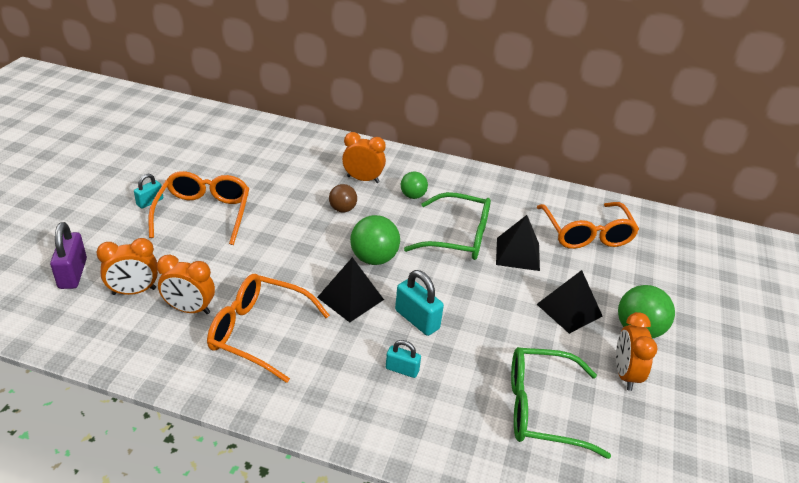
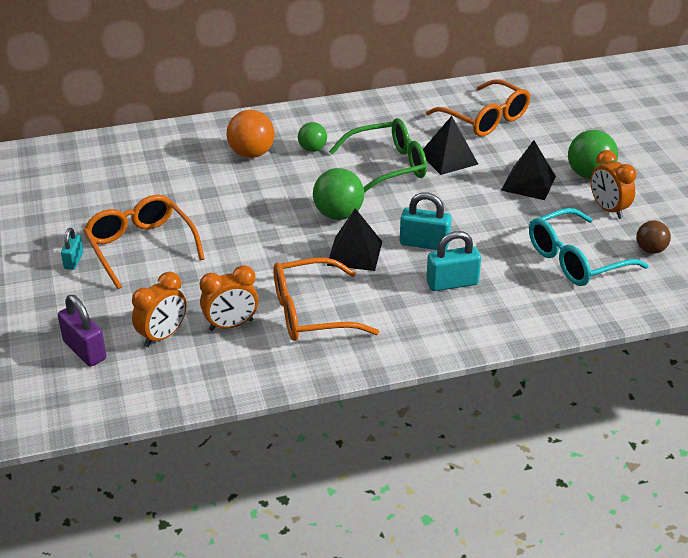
camera: 30 degrees left, 0 degrees up
brown ball [329,184,357,212] -> brown ball moved to [636,220,671,254]
orange clock [342,132,386,183] -> orange ball [227,110,275,158]
turquoise padlock [386,340,421,378] -> turquoise padlock [426,231,481,291], size x1.61
green glasses [511,347,611,459] -> turquoise glasses [529,208,649,286]

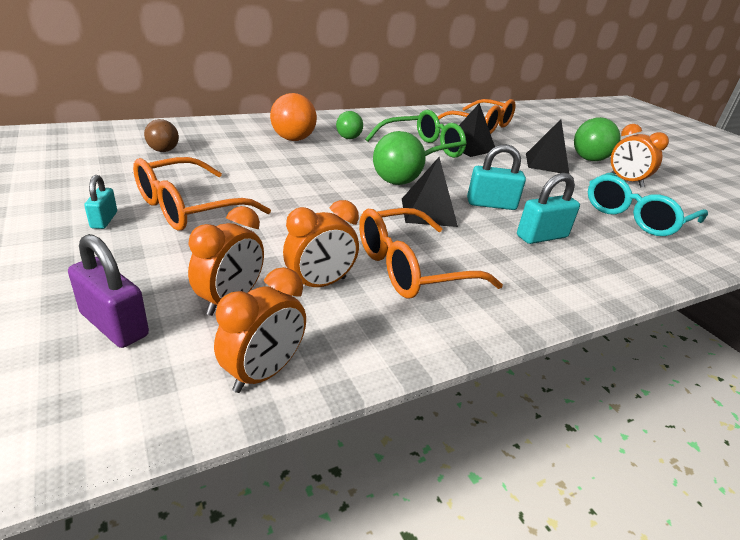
camera: 15 degrees left, 5 degrees down
orange glasses [83,195,205,289] -> orange glasses turned 90 degrees counterclockwise [133,157,271,231]
brown ball [636,220,671,254] -> brown ball moved to [144,119,179,152]
none -> orange clock [214,267,306,393]

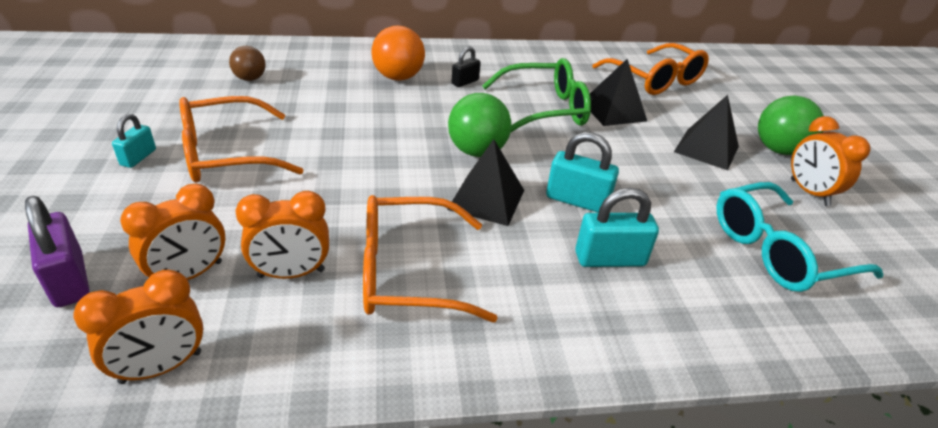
camera: 20 degrees right, 5 degrees up
green ball [336,111,363,139] -> black padlock [451,47,481,87]

